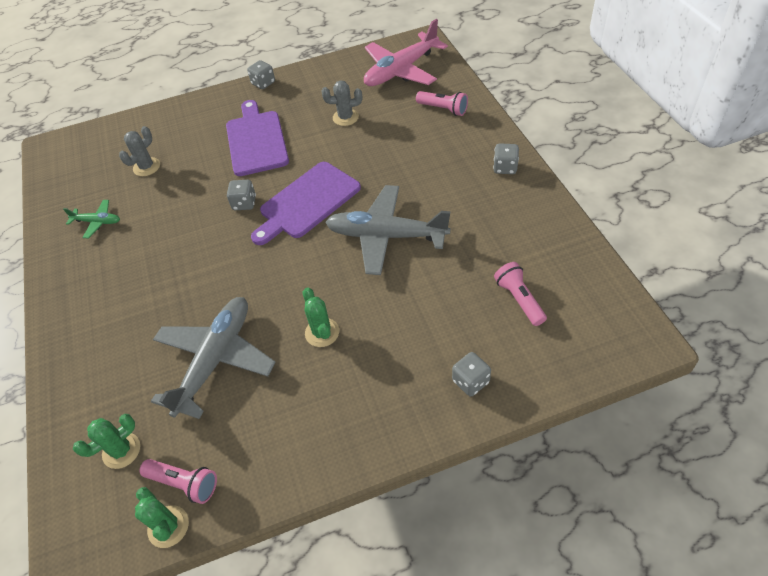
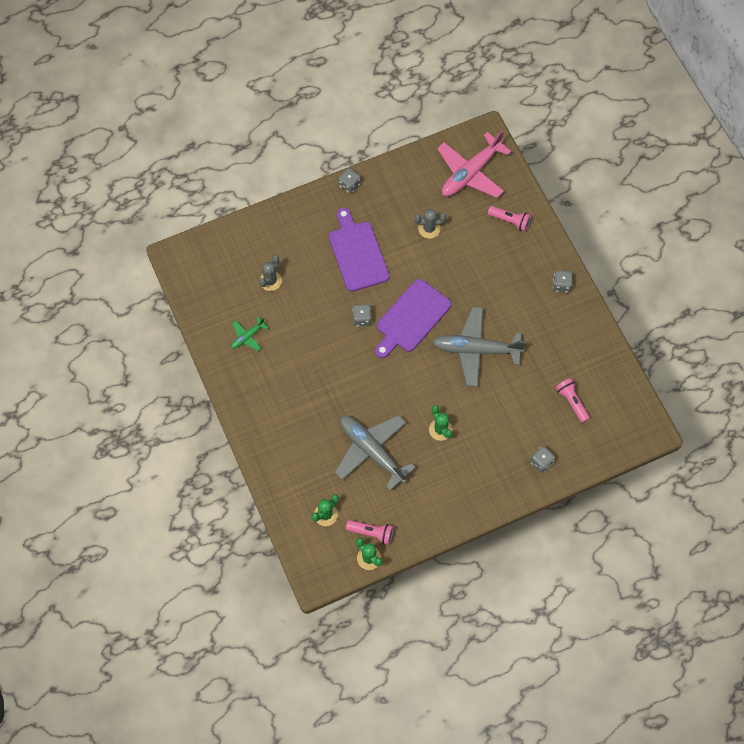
camera: 10 degrees left, 15 degrees up
green plane [63,200,120,238] -> green plane turned 135 degrees clockwise [231,317,268,351]
grey plane [151,297,276,419] -> grey plane turned 60 degrees counterclockwise [335,415,416,491]

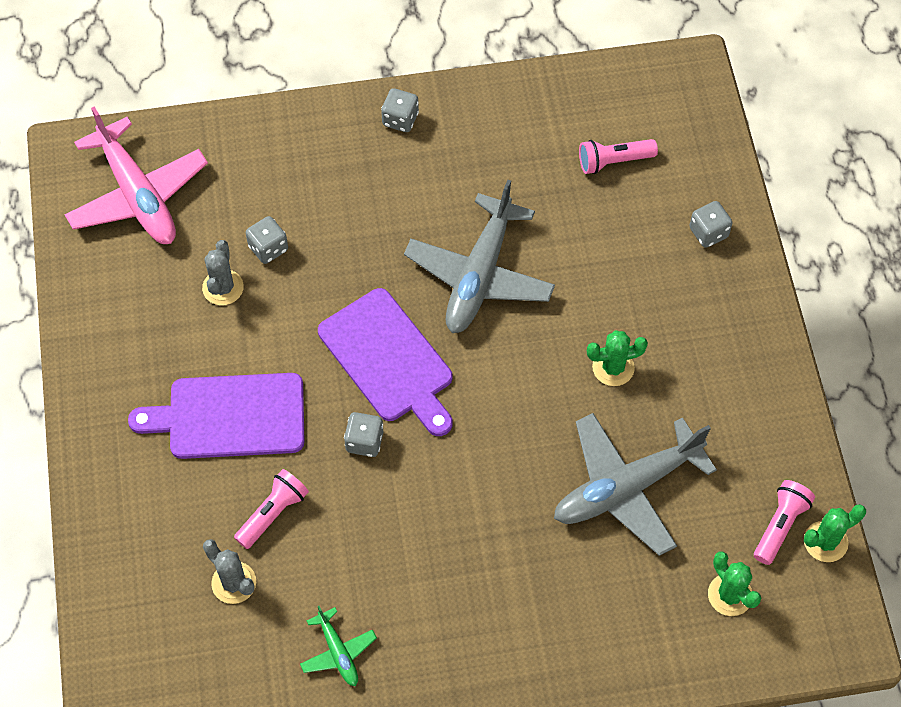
camera: 75 degrees left, 5 degrees down
grey dice [338,168,361,194] -> grey dice moved to [246,216,288,264]
pink flashlight [488,206,531,232] -> pink flashlight moved to [234,469,309,549]

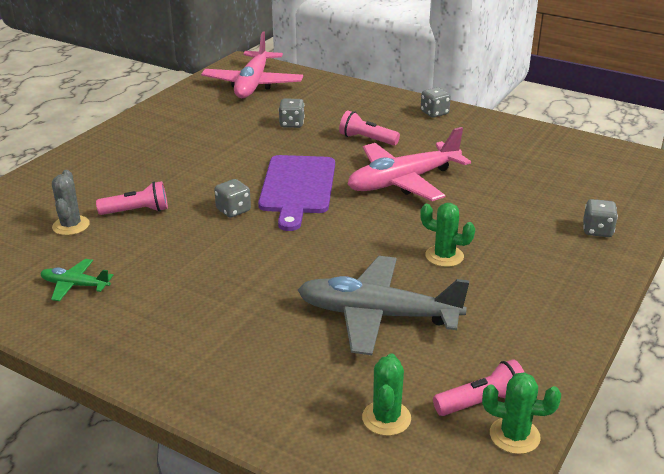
camera: 40 degrees right, 30 degrees down
purple cutting board [128,373,305,459] -> none
grey cactus [202,240,244,305] -> none
green plane [300,606,377,686] -> green plane turned 90 degrees clockwise [40,259,113,301]
grey plane [404,180,555,333] -> pink plane [348,127,471,201]
pink flashlight [579,139,658,174] -> pink flashlight moved to [339,111,400,146]

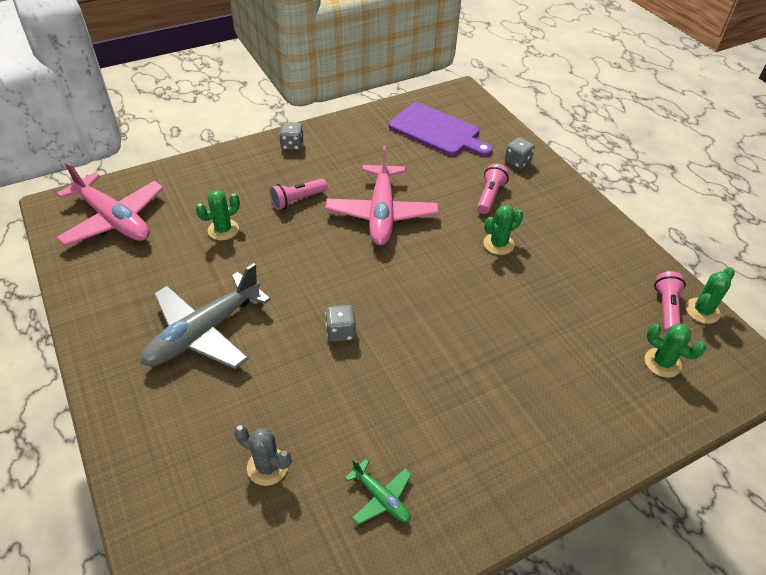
camera: 60 degrees left, 15 degrees up
green plane [40,259,113,301] -> green plane turned 90 degrees counterclockwise [345,459,412,525]
pink flashlight [96,181,168,215] -> pink flashlight moved to [477,164,509,214]
purple cutting board [258,155,335,231] -> purple cutting board moved to [389,102,493,156]
grey dice [279,99,305,128] -> green cactus [196,190,240,240]
grey plane [298,256,469,355] -> grey plane moved to [140,263,271,369]

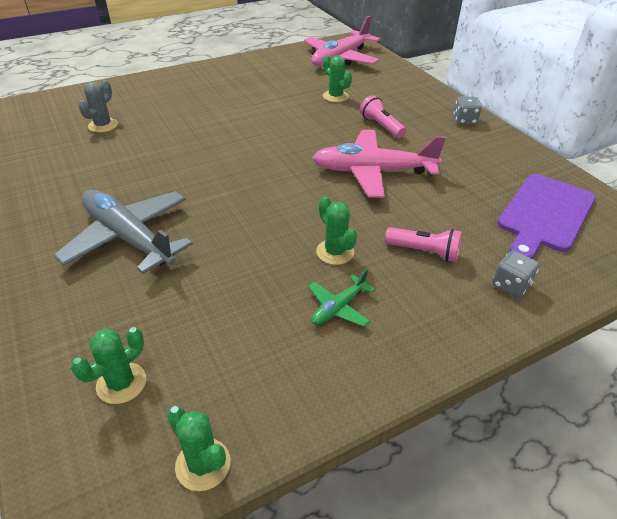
camera: 90 degrees right, 5 degrees down
grey plane [140,263,271,369] -> grey plane moved to [53,190,193,274]
grey dice [325,305,356,342] -> none
green plane [345,459,412,525] -> green plane moved to [308,269,375,327]
pink flashlight [654,271,686,333] -> none

